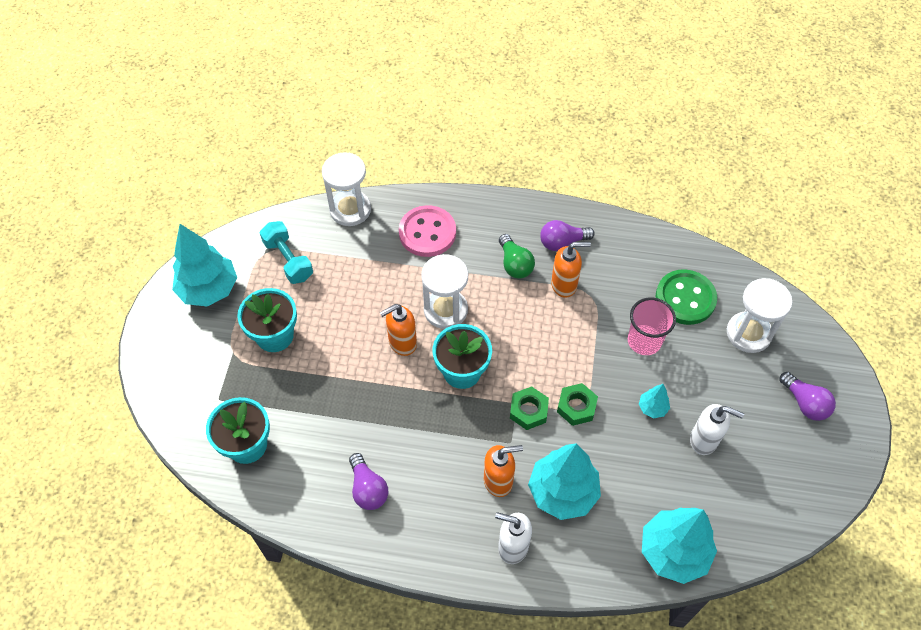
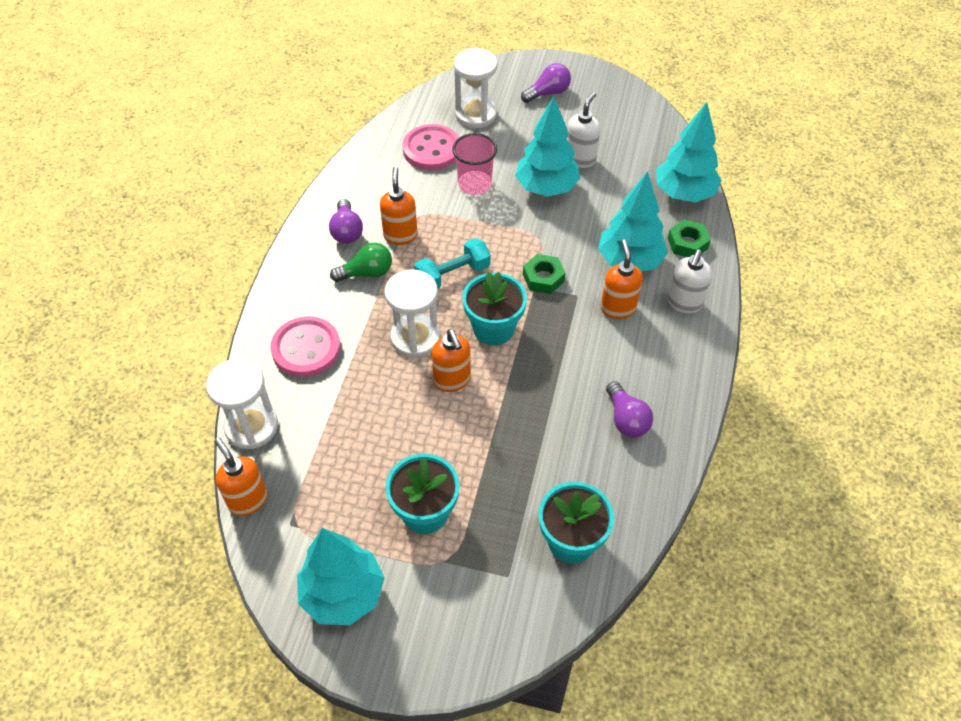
camera: 85 degrees left, 5 degrees down
turquoise dumbbell [260,221,313,284] -> turquoise dumbbell moved to [414,238,491,289]
purple light bulb [349,453,388,510] -> purple light bulb turned 90 degrees clockwise [606,381,653,438]
green nut [557,383,598,426] -> green nut moved to [668,219,711,257]
turquoise tree [639,384,670,418] -> turquoise tree [515,96,580,197], size x2.18
green button [655,269,717,325] -> pink button [402,124,459,170]
none -> orange soap dispenser [214,438,268,516]

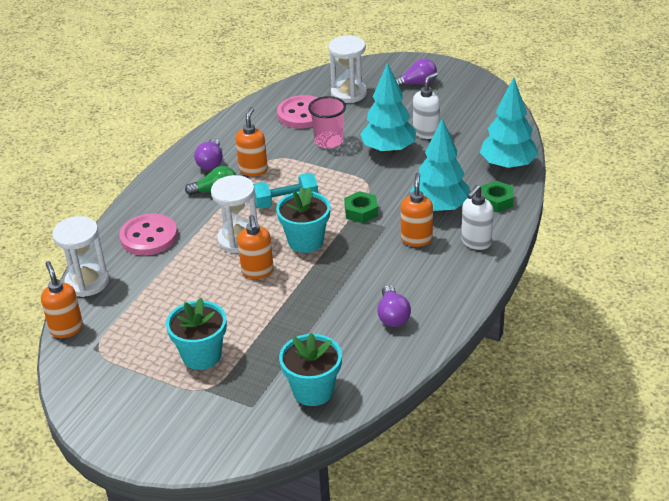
camera: 15 degrees right, 15 degrees down
turquoise tree [297,528,385,625] -> none

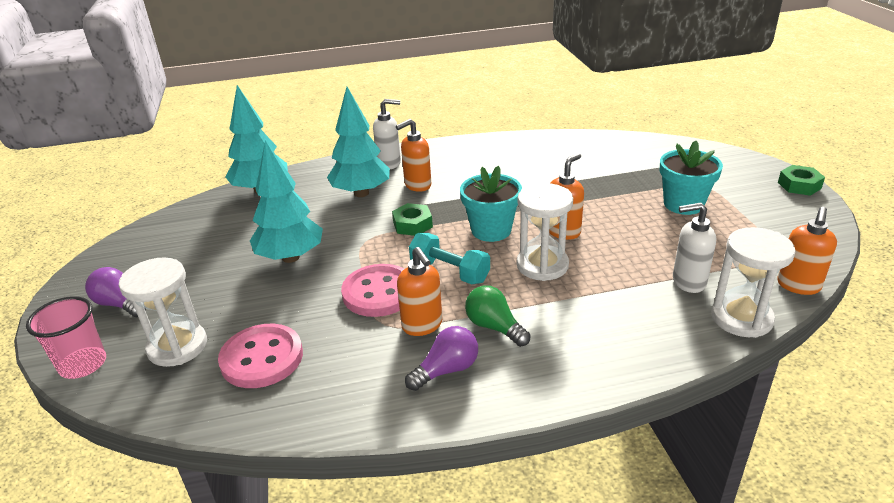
camera: 130 degrees left, 5 degrees down
pink button [119,213,177,256] -> pink button moved to [341,264,404,317]
orange soap dispenser [236,107,268,176] -> orange soap dispenser turned 90 degrees counterclockwise [397,247,442,336]
turquoise flower pot [279,333,342,406] -> none
pink cup [308,96,346,149] -> pink cup moved to [26,296,106,379]
purple light bulb [377,285,411,327] -> none
white soap dispenser [413,72,440,139] -> white soap dispenser moved to [673,203,716,293]
green nut [481,181,514,213] -> green nut moved to [778,165,825,196]

